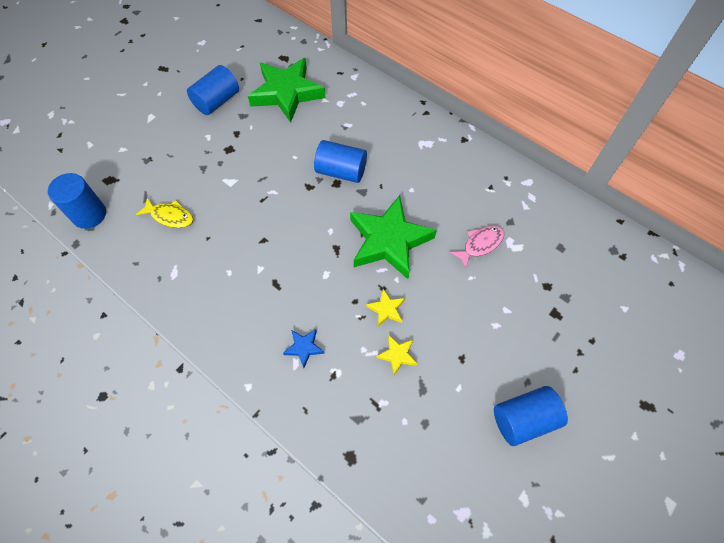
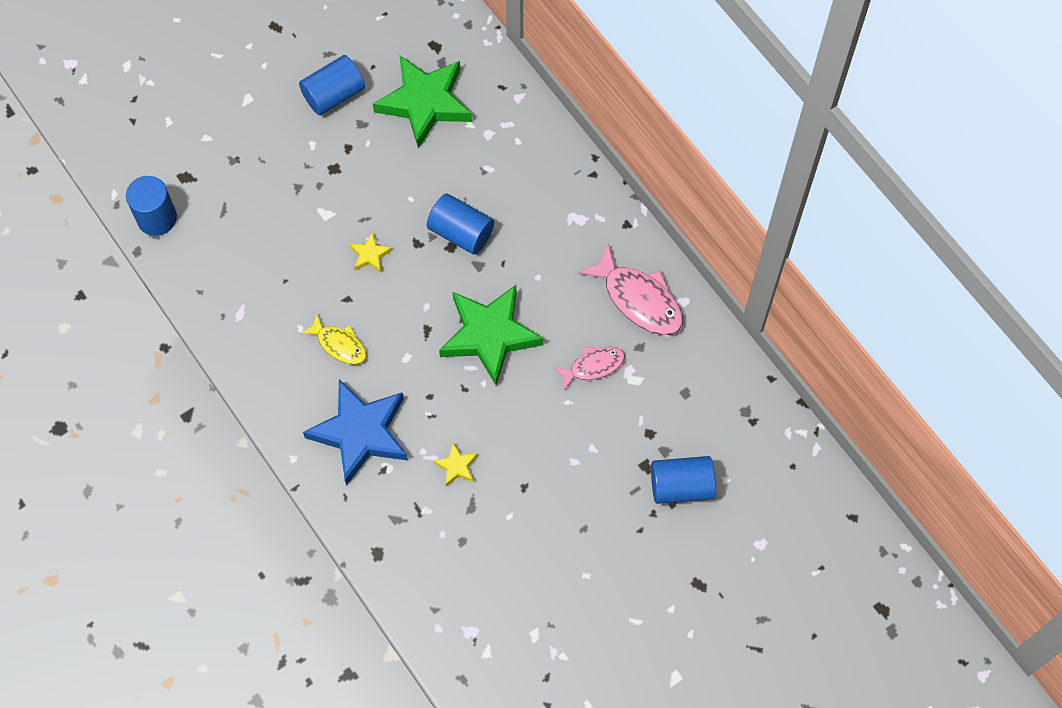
camera: 15 degrees right, 5 degrees up
yellow fish [136,197,193,228] -> yellow fish moved to [300,314,367,365]
blue star [283,329,324,368] -> blue star [303,379,408,485], size x2.39
yellow star [366,289,405,326] -> yellow star moved to [350,232,392,272]
blue cylinder [494,386,568,446] -> blue cylinder moved to [651,456,716,504]
none -> pink fish [578,244,683,335]

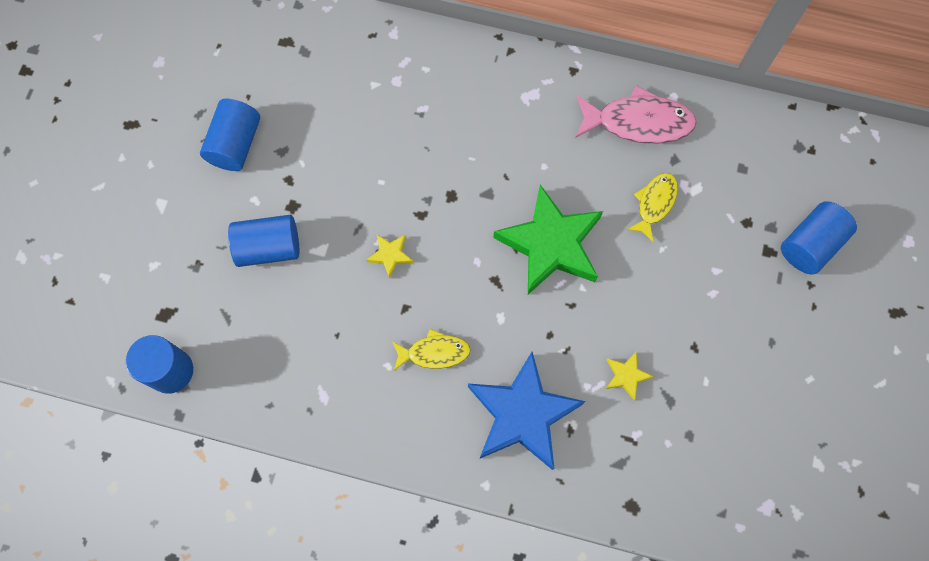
camera: 40 degrees left, 5 degrees up
green star [373,55,472,149] -> none
blue cylinder [427,193,494,255] -> blue cylinder moved to [228,215,299,267]
pink fish [554,347,625,391] -> yellow fish [627,173,678,242]

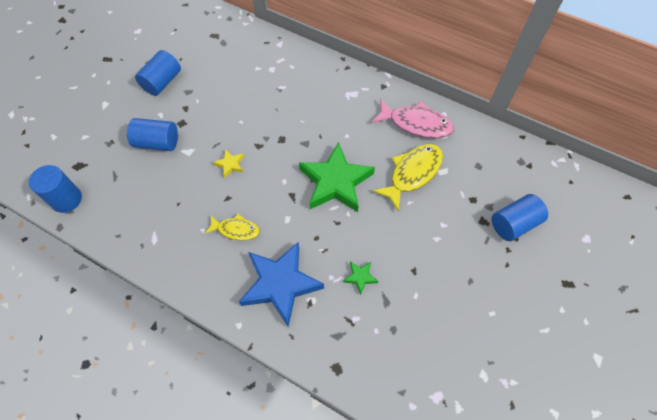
camera: 15 degrees right, 10 degrees down
yellow star [606,352,653,400] -> green star [343,261,378,295]
yellow fish [627,173,678,242] -> yellow fish [372,144,443,212], size x1.66

